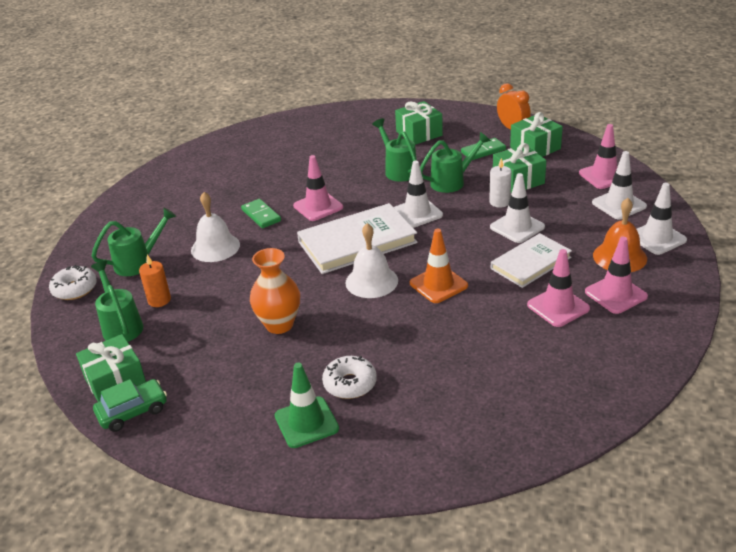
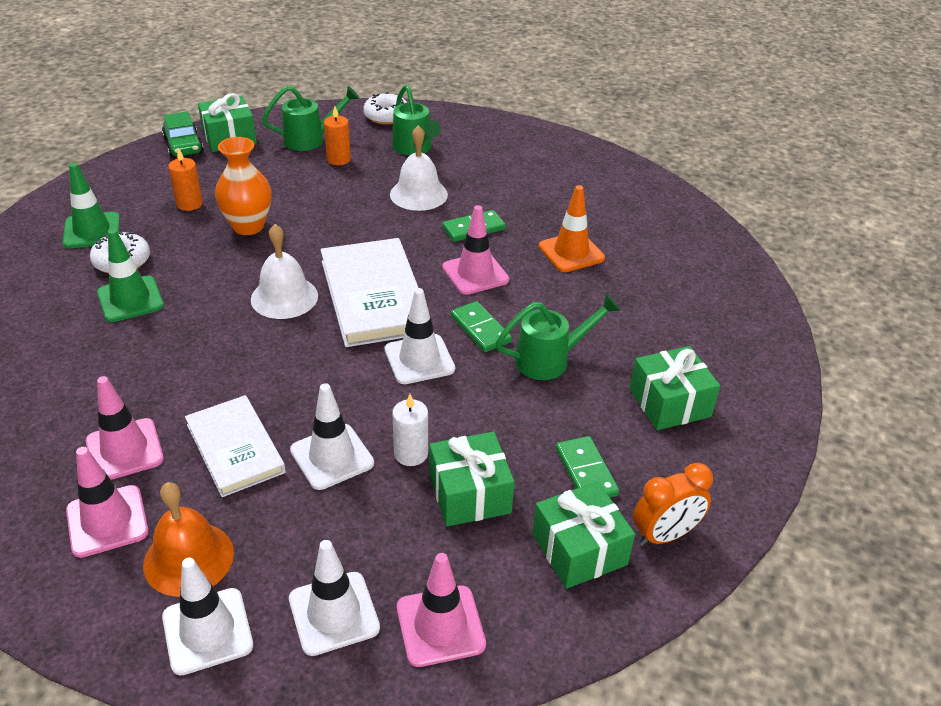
camera: 95 degrees right, 5 degrees up
orange traffic cone [410,229,468,303] -> orange traffic cone moved to [539,185,605,272]
green watering can [420,132,491,193] -> none
none -> green traffic cone [97,229,164,322]
none -> orange candle [168,148,203,211]
none -> green domino [451,301,512,352]

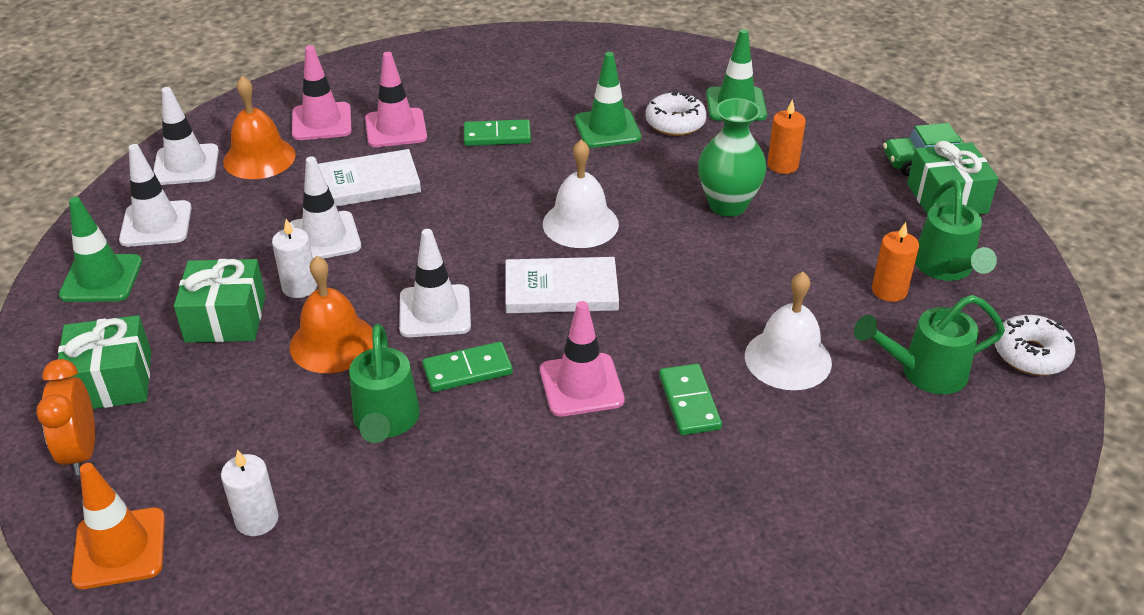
camera: 105 degrees right, 0 degrees up
orange vase [215,137,272,235] -> green vase [698,98,766,217]
white book [321,238,418,347] -> white book [505,257,619,313], size x0.65
pink traffic cone [397,553,486,667] -> green traffic cone [59,197,142,302]
orange traffic cone [539,185,605,272] -> orange traffic cone moved to [71,463,165,589]
green domino [556,436,619,498] -> green domino moved to [464,119,531,146]
green gift [629,346,720,430] -> white candle [221,450,279,536]
none -> orange bell [290,256,373,373]

